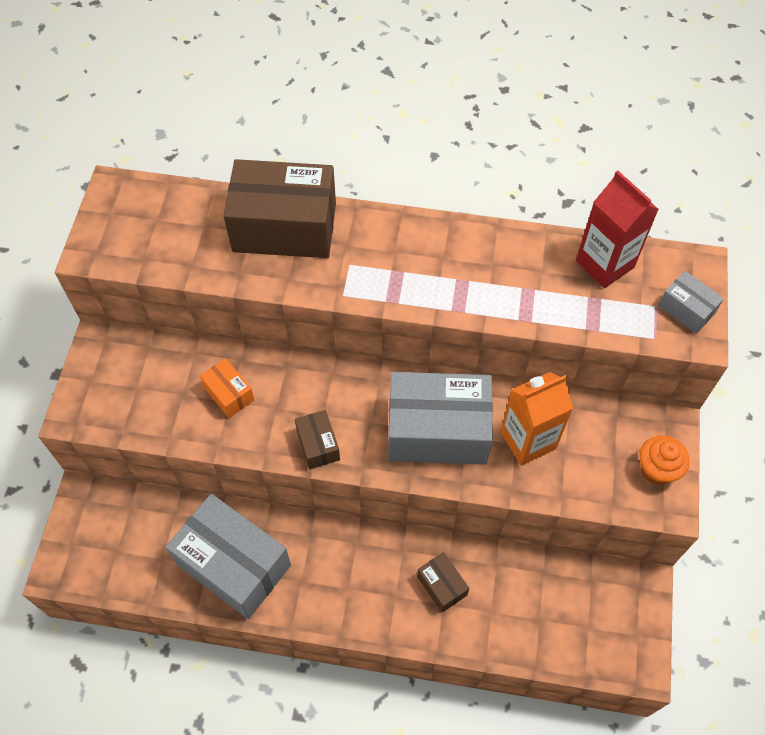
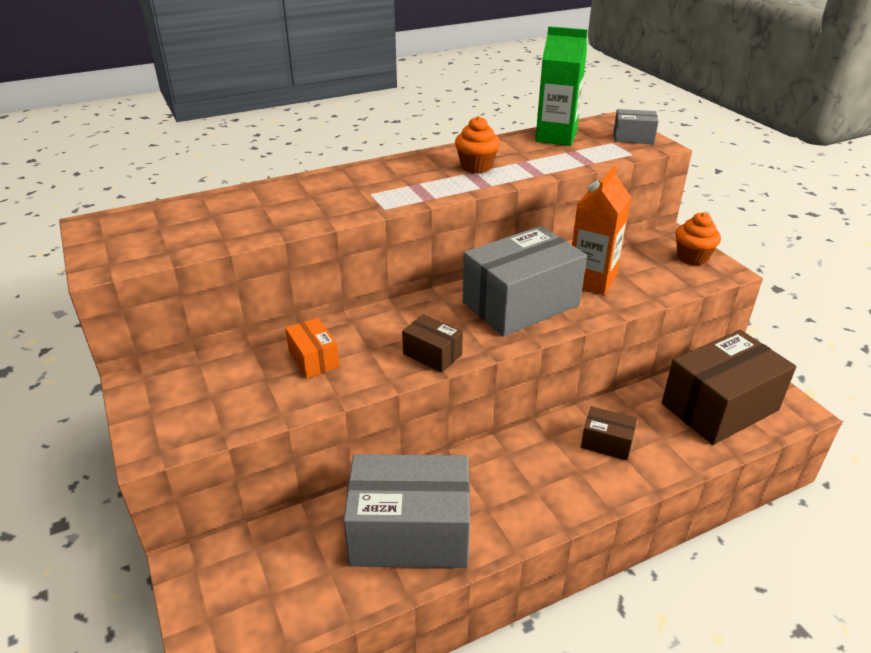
camera: 35 degrees left, 25 degrees down
orange box [200,358,254,418] -> orange box turned 45 degrees clockwise [285,318,339,378]
brown box [224,159,336,258] -> brown box moved to [662,330,796,445]
red carton [576,170,659,288] -> green carton [535,26,588,146]
none -> orange cupcake [455,116,500,173]

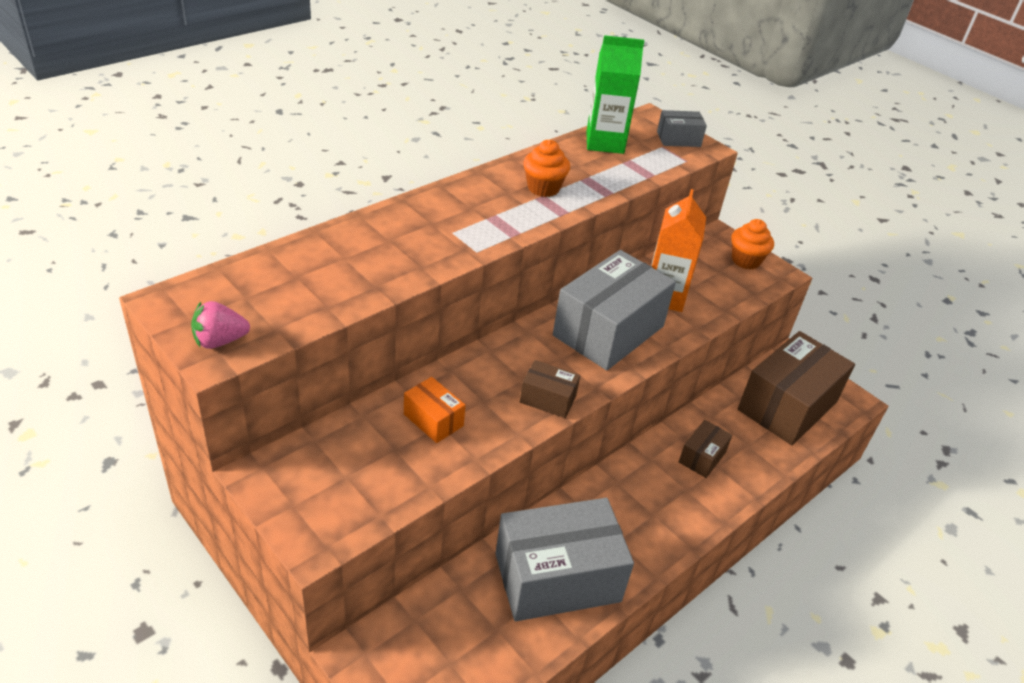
camera: 20 degrees left, 5 degrees up
brown box [581,406,637,460] -> brown box turned 60 degrees counterclockwise [679,420,732,478]
none -> pink strawberry [191,301,250,349]

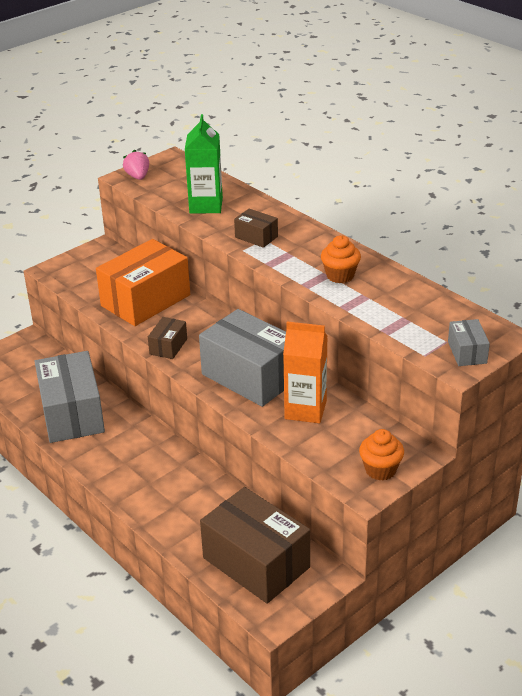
camera: 95 degrees right, 5 degrees down
orange box [404,377,466,443] -> orange box [96,239,190,326], size x2.17
green carton [586,35,644,154] -> green carton moved to [185,114,223,214]
brown box [679,420,732,478] -> brown box moved to [234,209,278,248]

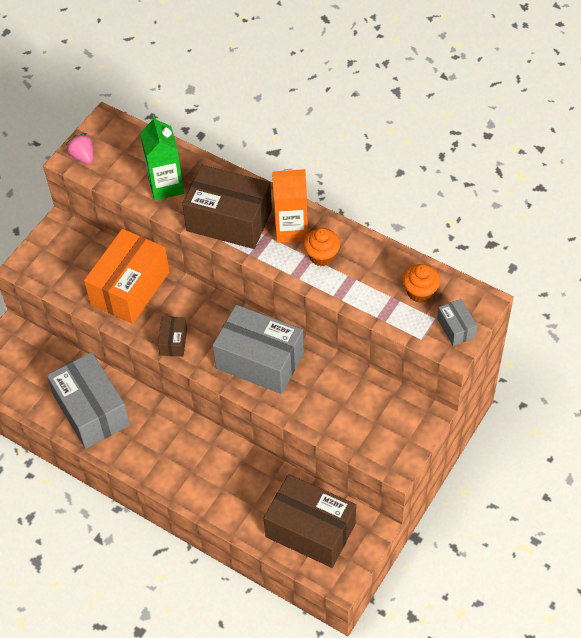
camera: 15 degrees left, 20 degrees up
brown box [234,209,278,248] -> brown box [182,165,272,249], size x2.17
orange carton [283,322,328,423] -> orange carton moved to [272,169,308,243]
orange cupcake [359,429,404,480] -> orange cupcake moved to [403,264,440,303]

